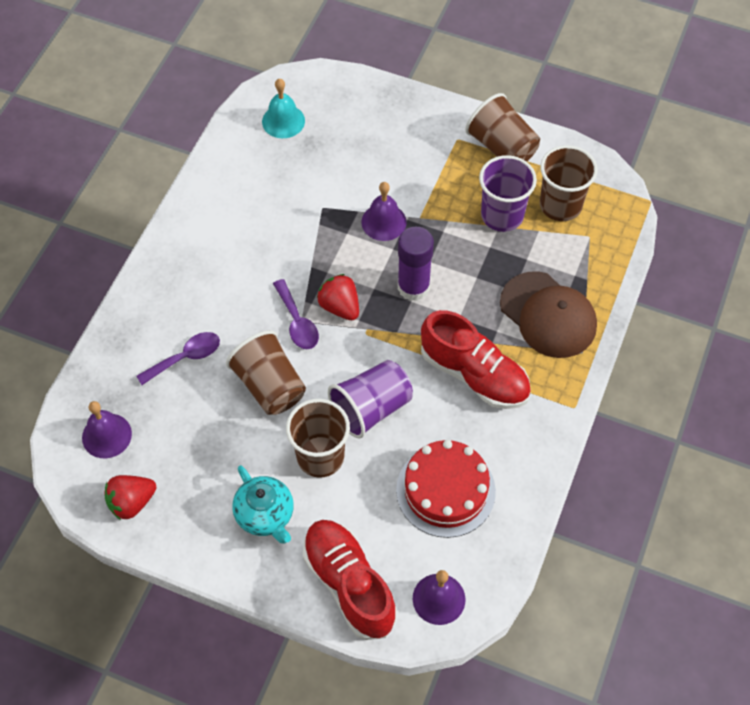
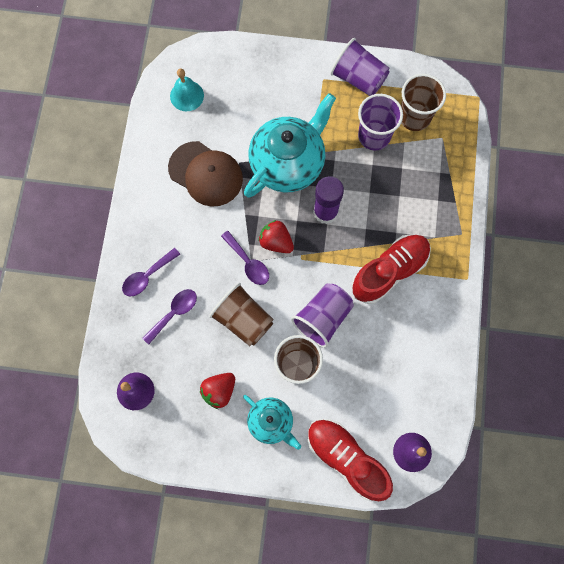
camera: 15 degrees left, 15 degrees up
red strawberry [104,475,156,520] -> red strawberry moved to [200,373,235,409]
purple bell [361,182,407,241] -> turquoise teapot [244,93,336,198]
red cake [396,440,496,538] -> none
red shoe [421,310,531,409] -> red shoe turned 60 degrees counterclockwise [351,234,431,304]
brown cup [465,93,540,162] -> purple cup [330,38,390,96]
brown cap [500,271,597,358] -> brown cap moved to [168,141,243,207]
none -> purple spoon [122,248,180,296]

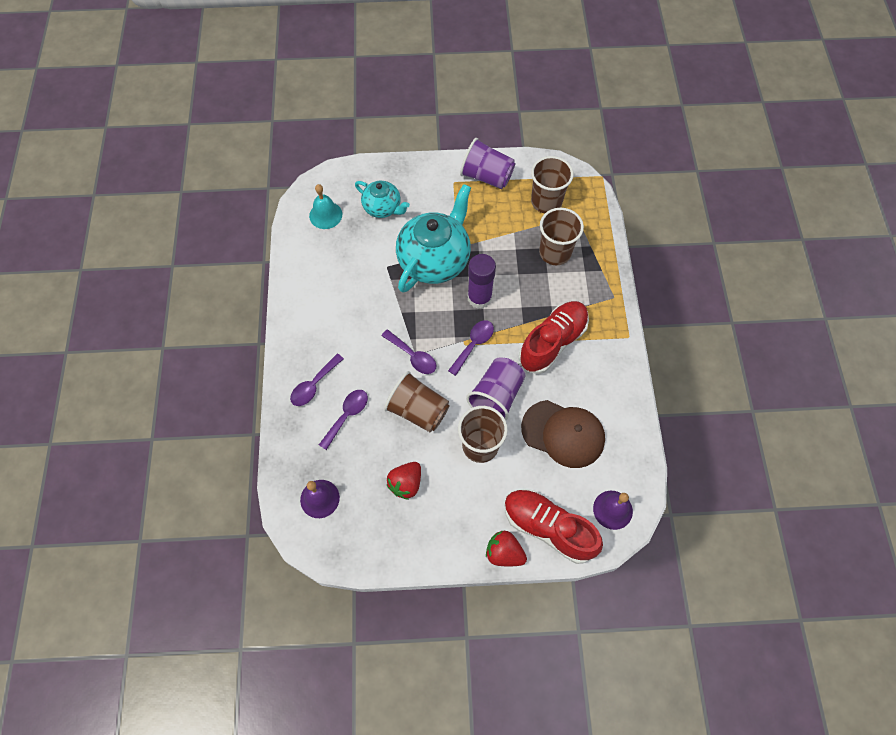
camera: 10 degrees left, 10 degrees down
brown cap [168,141,243,207] -> brown cap moved to [521,400,605,468]
turquoise teapot [243,395,301,450] -> turquoise teapot moved to [355,181,410,218]
red strawberry [258,220,294,253] -> red strawberry moved to [486,531,527,567]
purple cup [358,94,403,151] -> none
none -> purple spoon [448,320,494,376]
none -> brown cup [539,208,584,265]

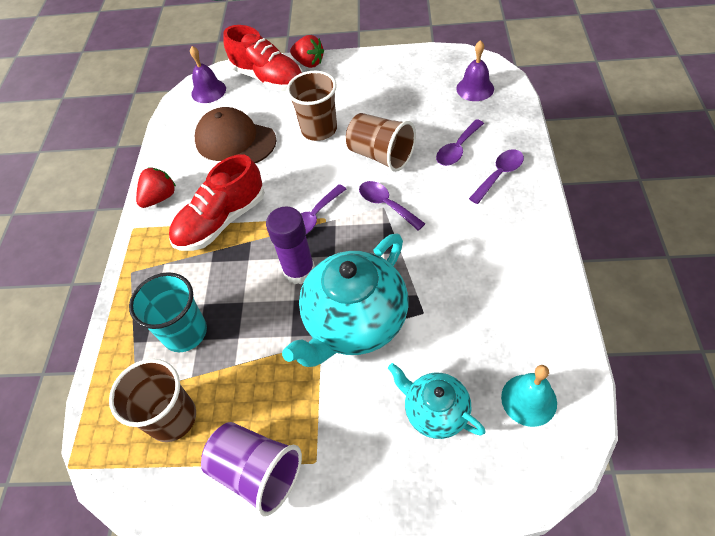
camera: 170 degrees left, 10 degrees down
red strawberry [387,462,421,500] -> red strawberry moved to [136,167,176,208]
purple cup [466,357,525,420] -> none
brown cup [539,208,584,265] -> turquoise cup [129,272,207,352]

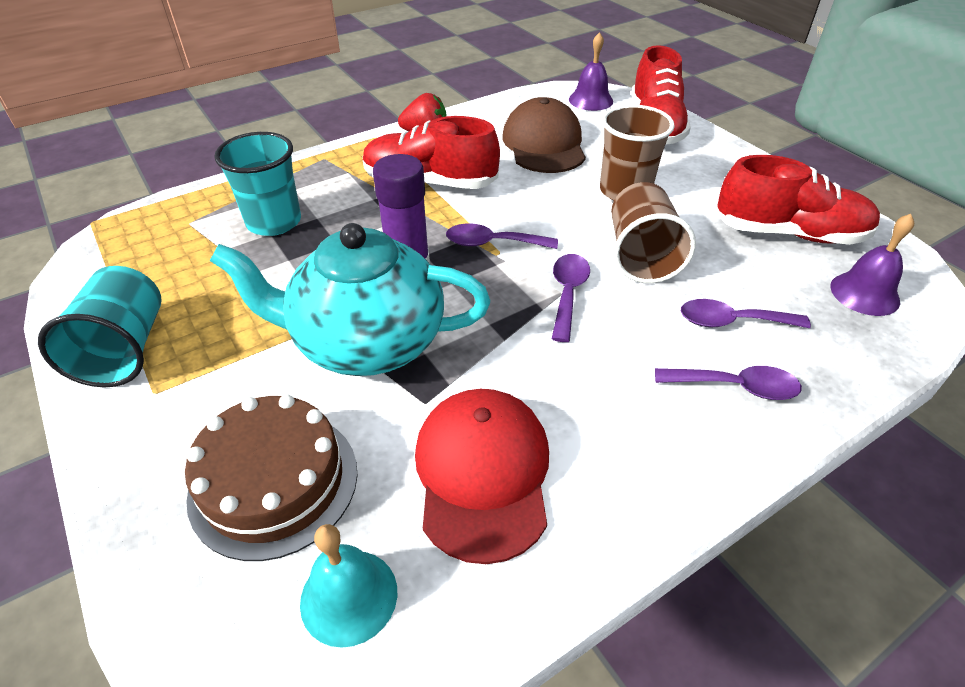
camera: 50 degrees right, 10 degrees down
brown cup [109,359,196,442] -> none
purple cup [201,422,302,517] -> turquoise cup [38,266,162,387]
red strawberry [290,35,324,68] -> none
turquoise teapot [388,363,485,439] -> brown cake [185,395,357,561]
none -> red cap [415,389,549,564]
none -> red shoe [715,155,880,245]

